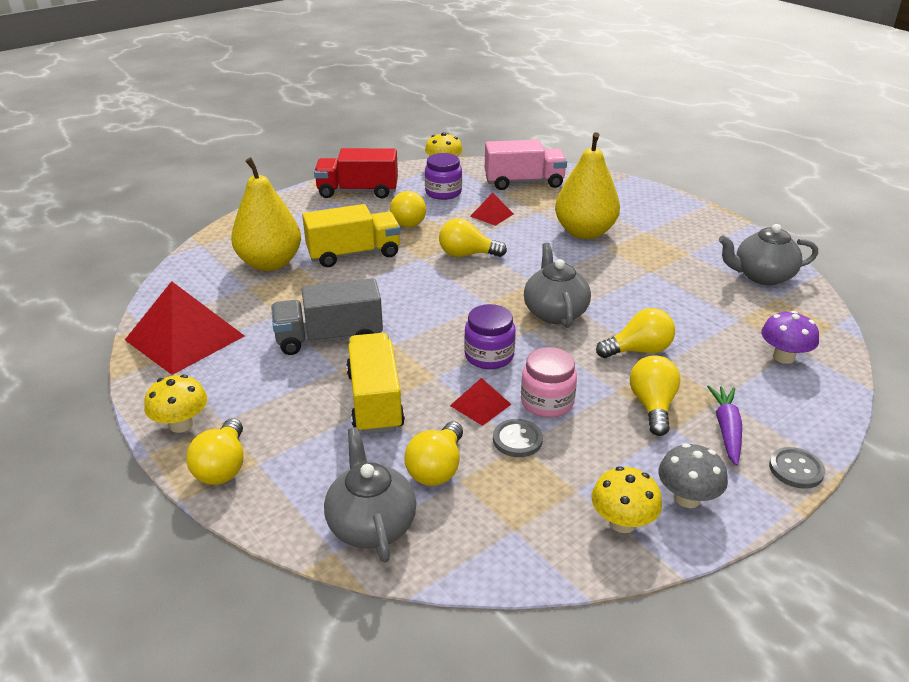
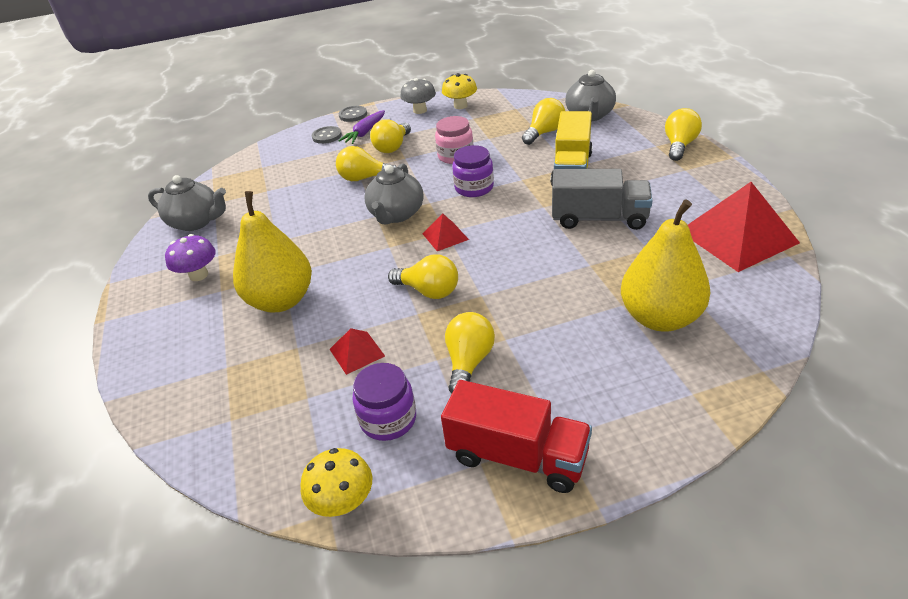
camera: 155 degrees left, 5 degrees up
yellow mushroom [144,374,207,433] -> none
yellow truck [302,204,401,267] -> none
red pyramid [450,378,512,426] -> red pyramid moved to [422,213,469,251]
pink truck [485,140,567,190] -> none
grey button [493,419,543,457] -> grey button moved to [312,126,342,144]
purple mushroom [761,311,819,364] -> purple mushroom moved to [165,234,216,281]

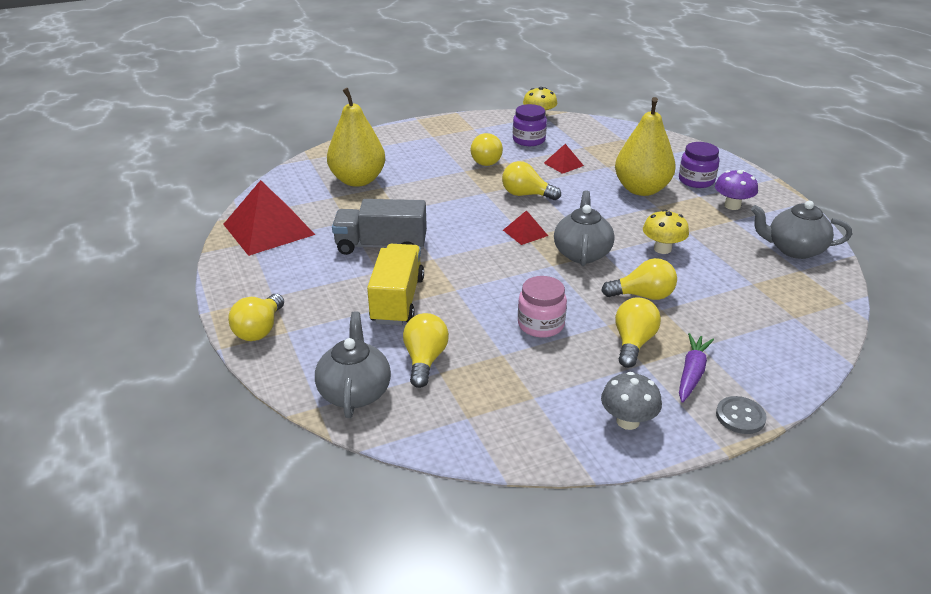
camera: 170 degrees right, 5 degrees down
grey button [312,126,342,144] -> none
red truck [441,380,592,493] -> none
yellow mushroom [442,73,477,109] -> yellow mushroom moved to [643,210,689,254]
purple jar [452,145,494,197] -> purple jar moved to [679,142,720,188]
yellow light bulb [522,98,565,145] -> yellow light bulb turned 150 degrees clockwise [403,313,449,388]

